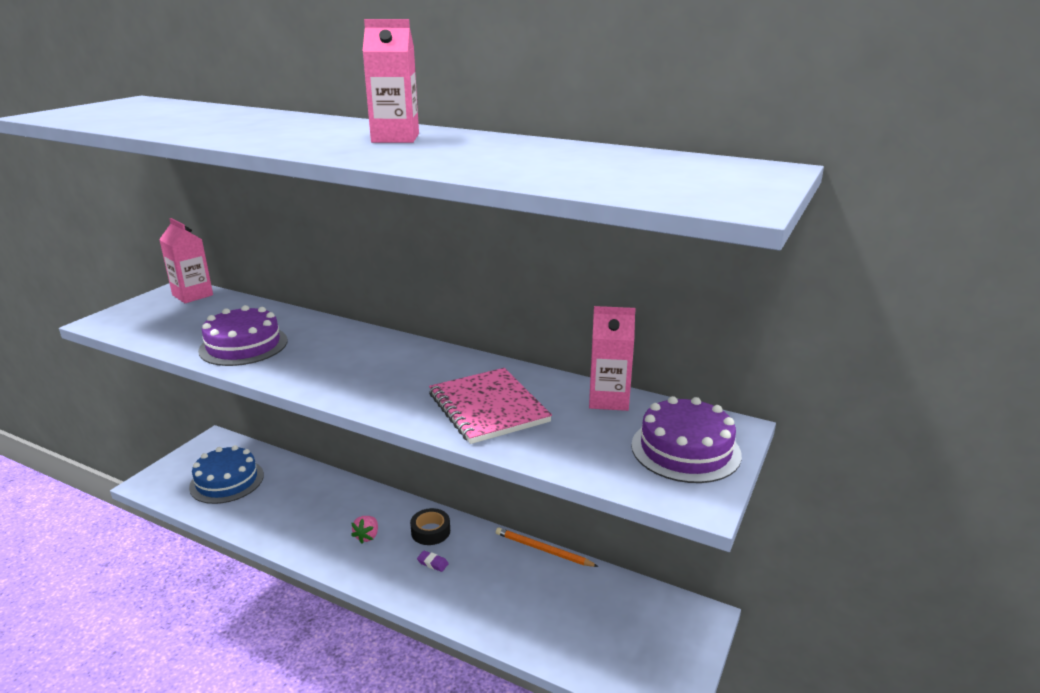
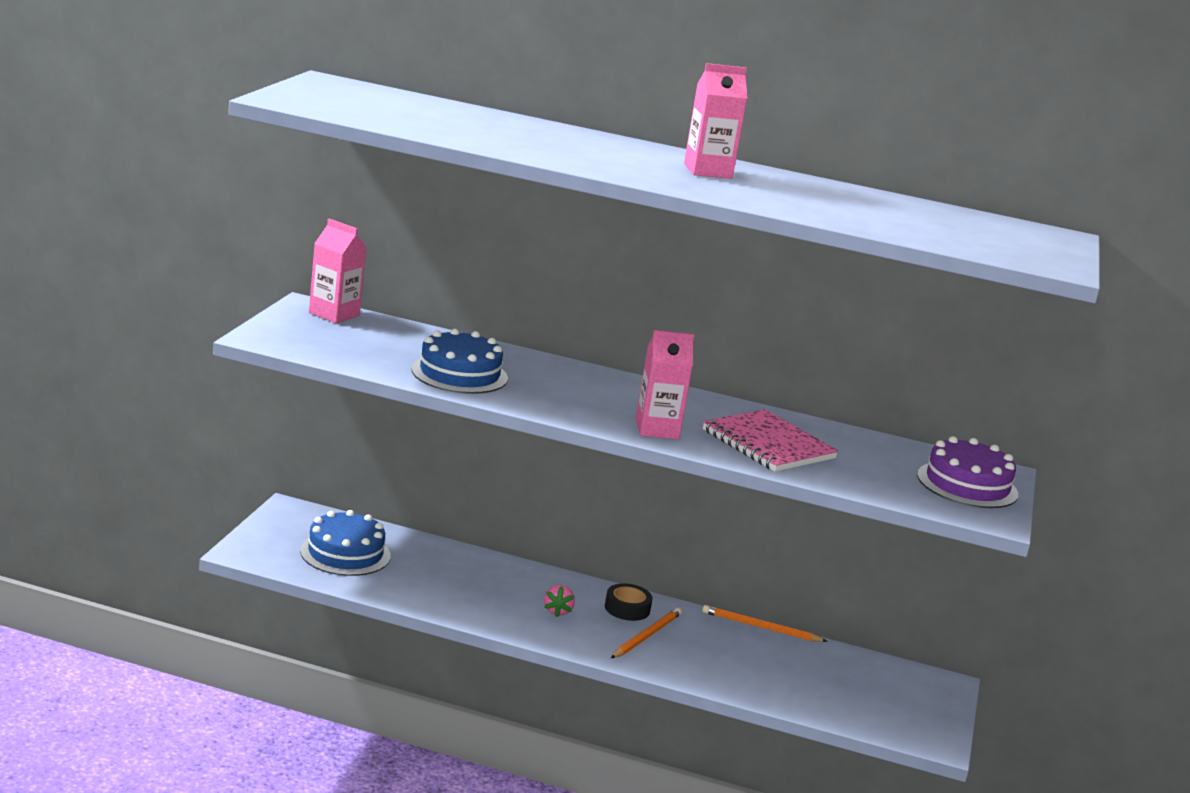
camera: 15 degrees left, 5 degrees down
purple cake [198,305,288,366] -> blue cake [411,329,508,394]
purple eraser [417,551,449,572] -> orange pencil [611,608,682,658]
pink carton [589,306,636,411] -> pink carton moved to [636,330,694,439]

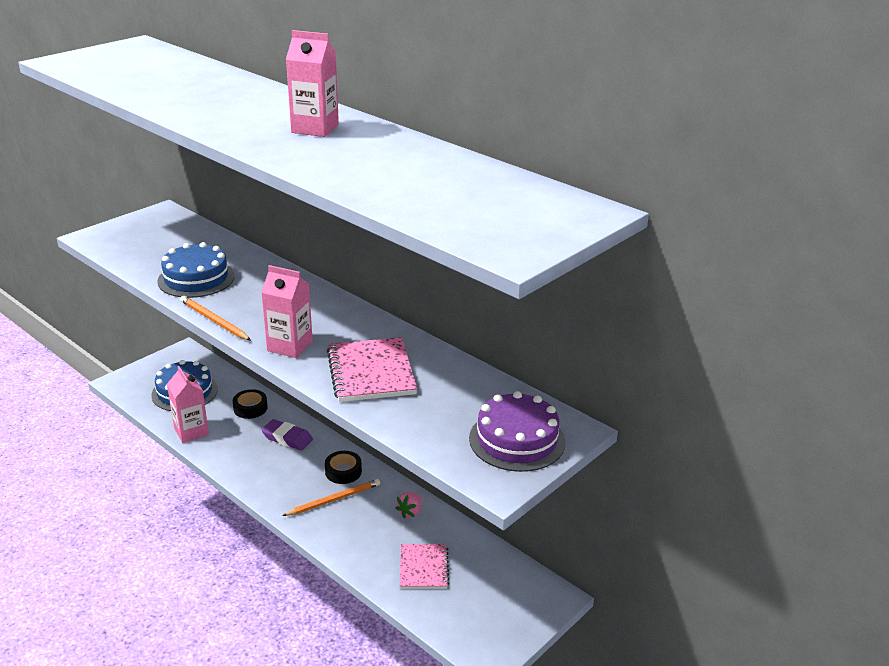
camera: 30 degrees right, 10 degrees up
pink carton [309,219,367,323] -> pink carton moved to [167,366,209,443]
pink strawberry [544,585,575,617] -> pink strawberry moved to [395,492,422,518]
orange pencil [702,605,828,642] -> orange pencil moved to [180,296,251,340]
none -> black tape [233,389,268,419]
none -> purple eraser [262,419,313,451]
none -> pink notebook [400,544,449,589]

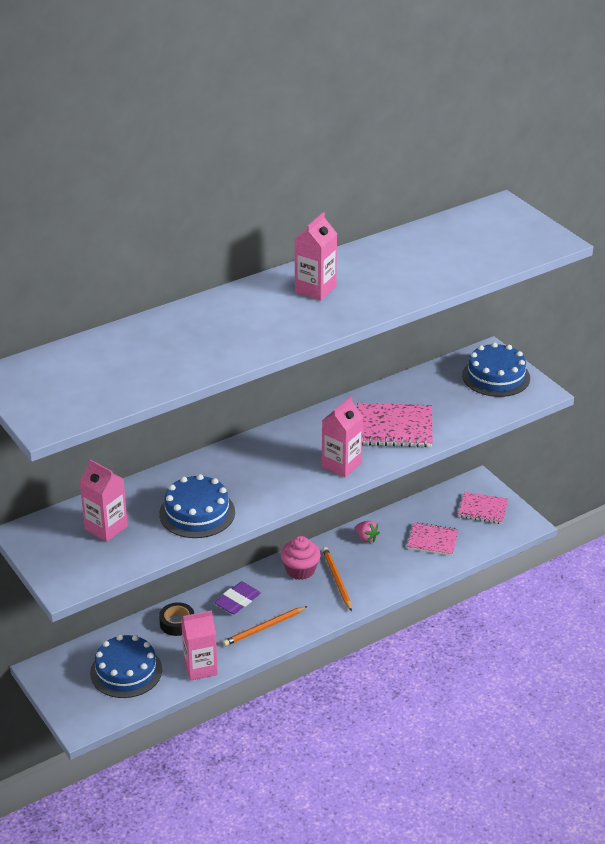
camera: 75 degrees left, 5 degrees up
orange pencil [180,296,251,340] -> orange pencil moved to [223,606,308,646]
black tape [325,451,362,484] -> pink cupcake [281,536,321,580]
purple cake [469,391,565,472] -> blue cake [462,342,530,397]
none -> pink carton [80,459,128,542]
none -> pink notebook [458,492,509,524]

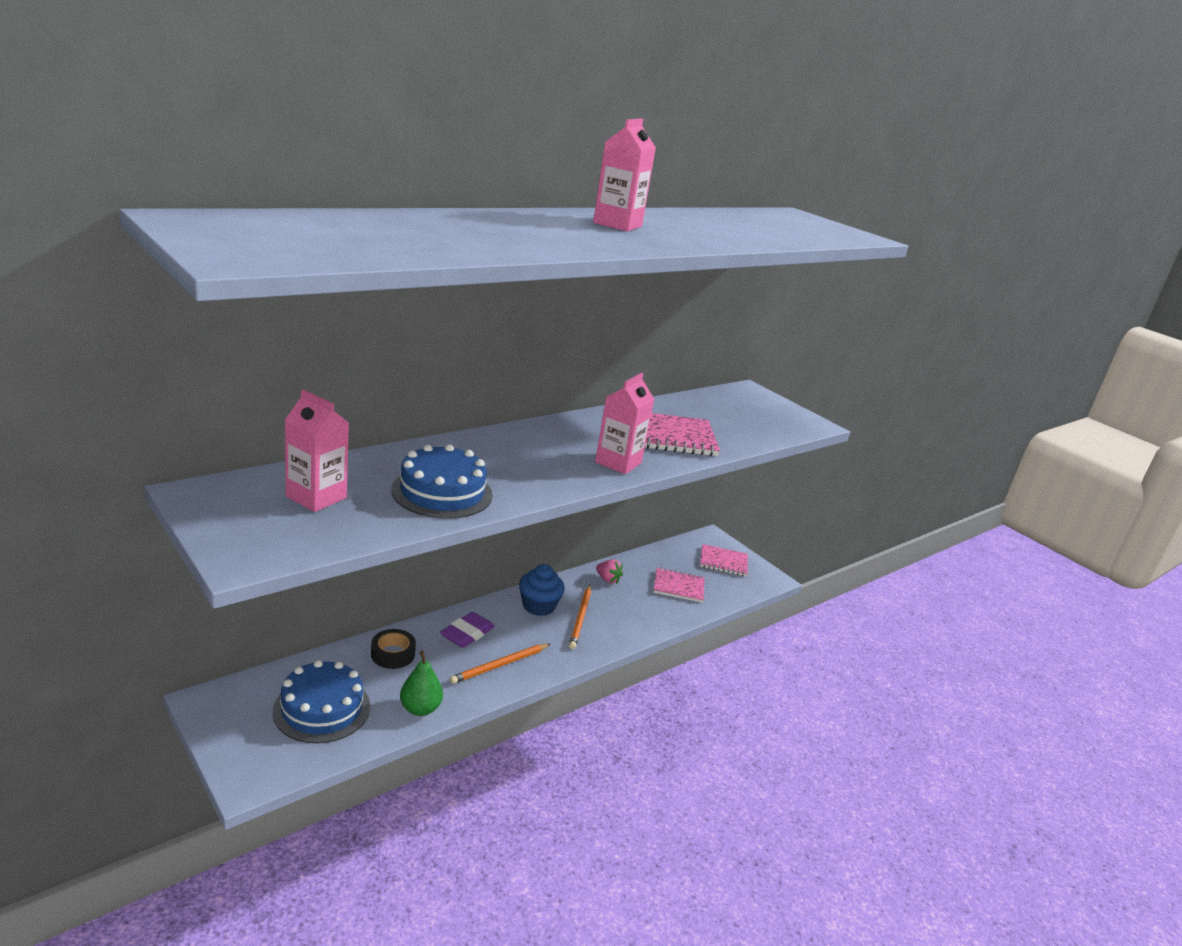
camera: 10 degrees left, 10 degrees down
pink carton [181,610,218,681] -> green pear [400,651,443,716]
pink cupcake [281,536,321,580] -> blue cupcake [519,564,565,616]
orange pencil [322,547,352,611] -> orange pencil turned 150 degrees counterclockwise [569,585,591,649]
blue cake [462,342,530,397] -> none

